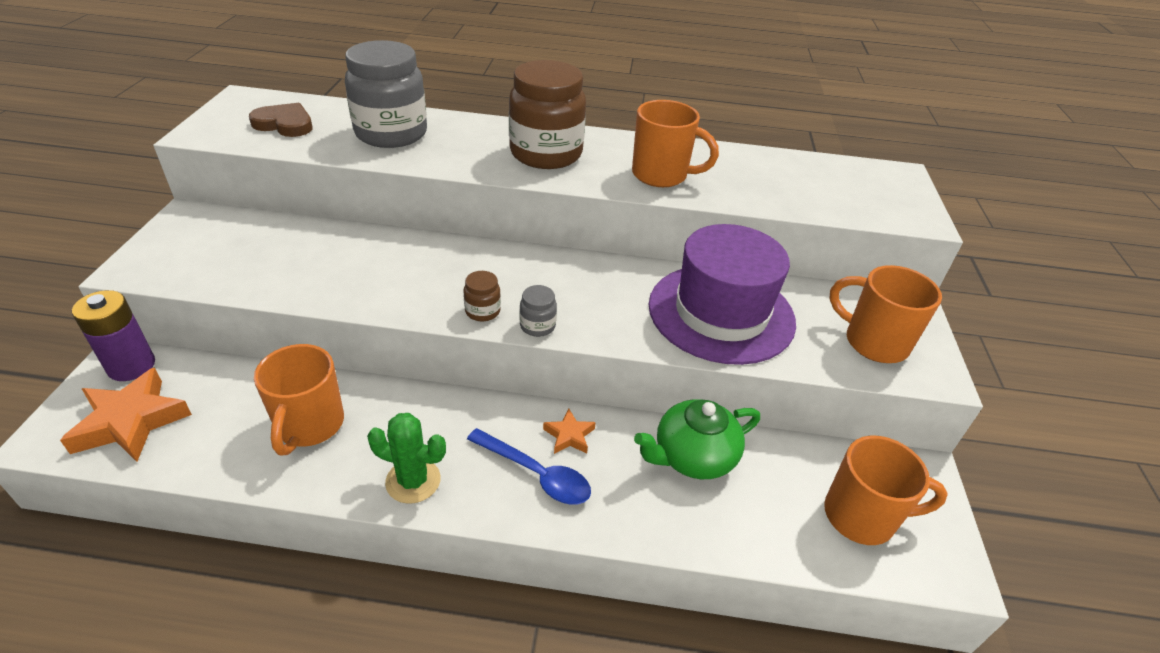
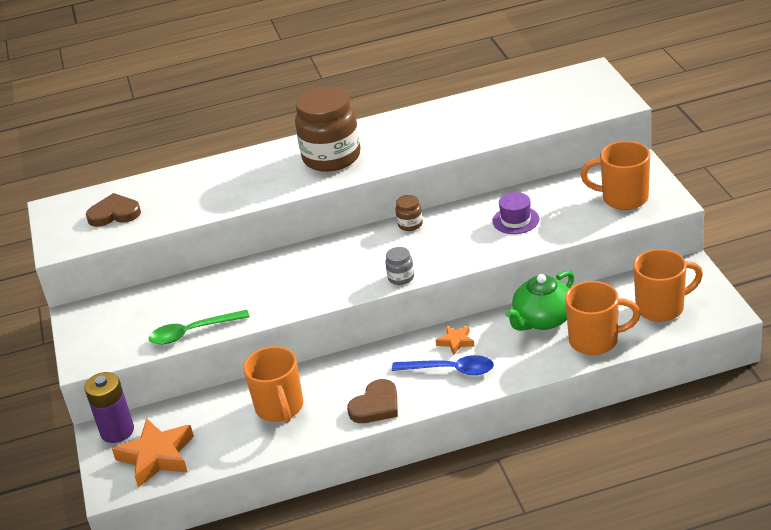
camera: 15 degrees left, 5 degrees down
grey jar [345,40,427,148] -> none
green cactus [367,413,446,504] -> brown heart [347,379,398,423]
brown jar [463,271,501,321] -> brown jar moved to [396,195,423,231]
orange mug [632,100,719,187] -> orange mug moved to [565,281,641,355]
purple hat [649,224,796,365] -> purple hat [492,192,539,234], size x0.43
none -> green spoon [149,310,250,345]

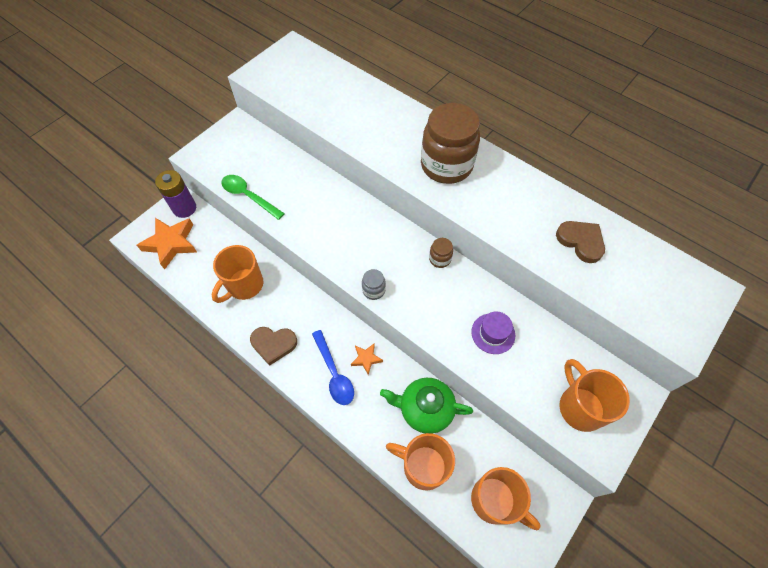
camera: 50 degrees right, 25 degrees up
brown heart [86,193,141,227] -> brown heart moved to [556,221,605,263]
orange mug [565,281,641,355] -> orange mug turned 150 degrees clockwise [386,433,455,490]

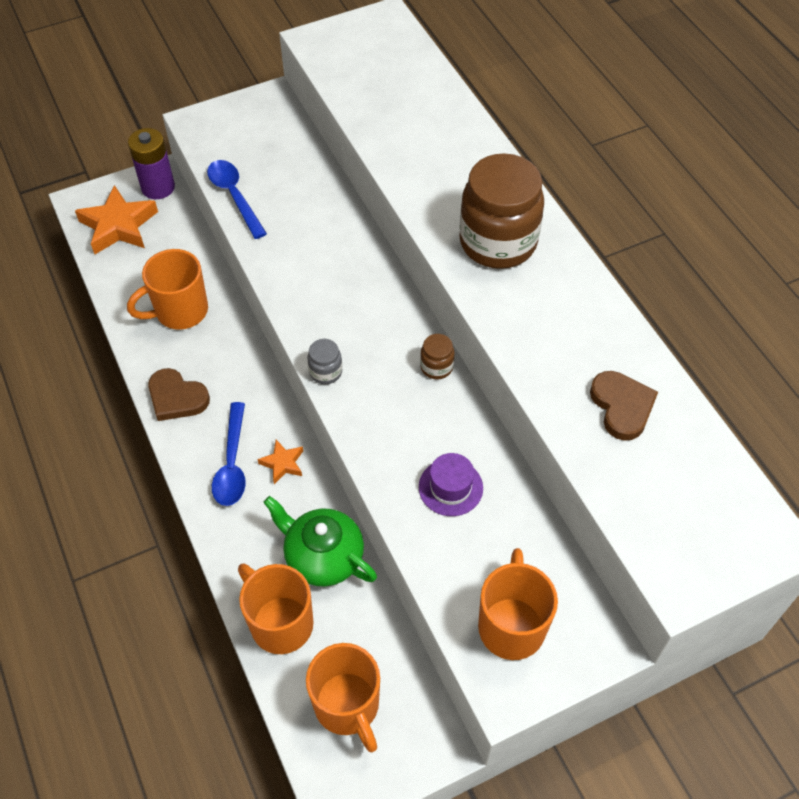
camera: 25 degrees right, 5 degrees down
green spoon [221,175,285,220] -> blue spoon [207,160,267,239]

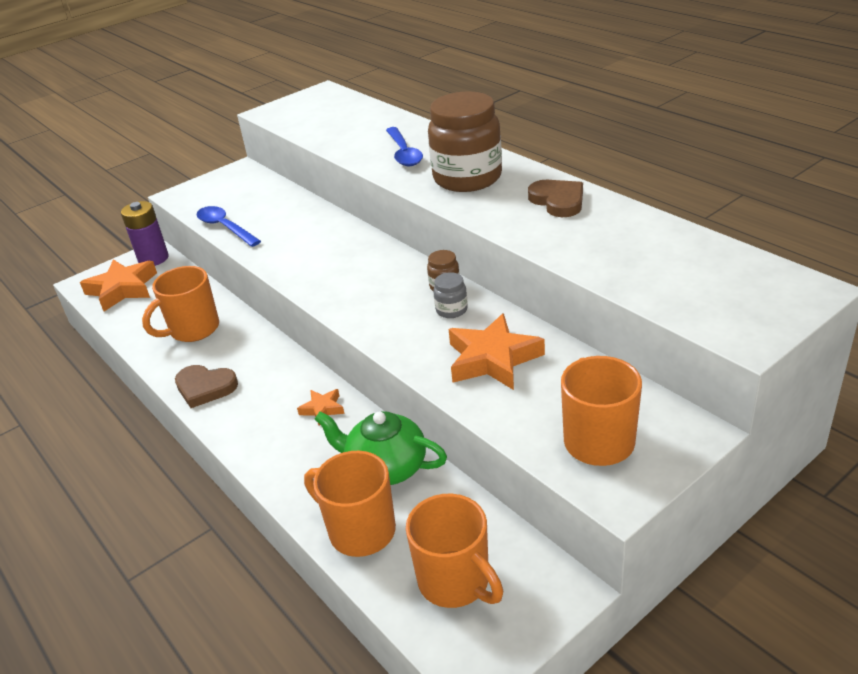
camera: 10 degrees left, 20 degrees down
blue spoon [212,402,246,506] -> blue spoon moved to [386,127,423,167]
grey jar [307,339,342,384] -> grey jar moved to [433,272,468,318]
purple hat [419,453,483,516] -> orange star [449,313,545,390]
brown heart [590,371,658,441] -> brown heart moved to [528,180,583,217]

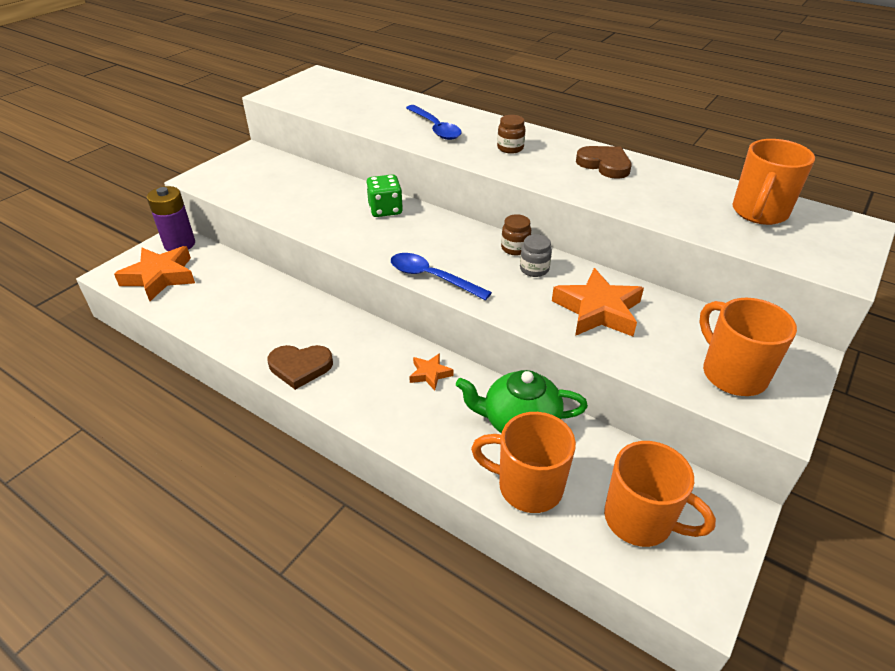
camera: 20 degrees left, 5 degrees up
orange mug [142,266,219,342] -> orange mug moved to [732,139,815,225]
blue spoon [197,206,261,247] -> blue spoon moved to [391,253,492,300]
brown jar [428,91,502,192] -> brown jar [497,115,526,154], size x0.42
none -> green dice [366,174,403,217]

